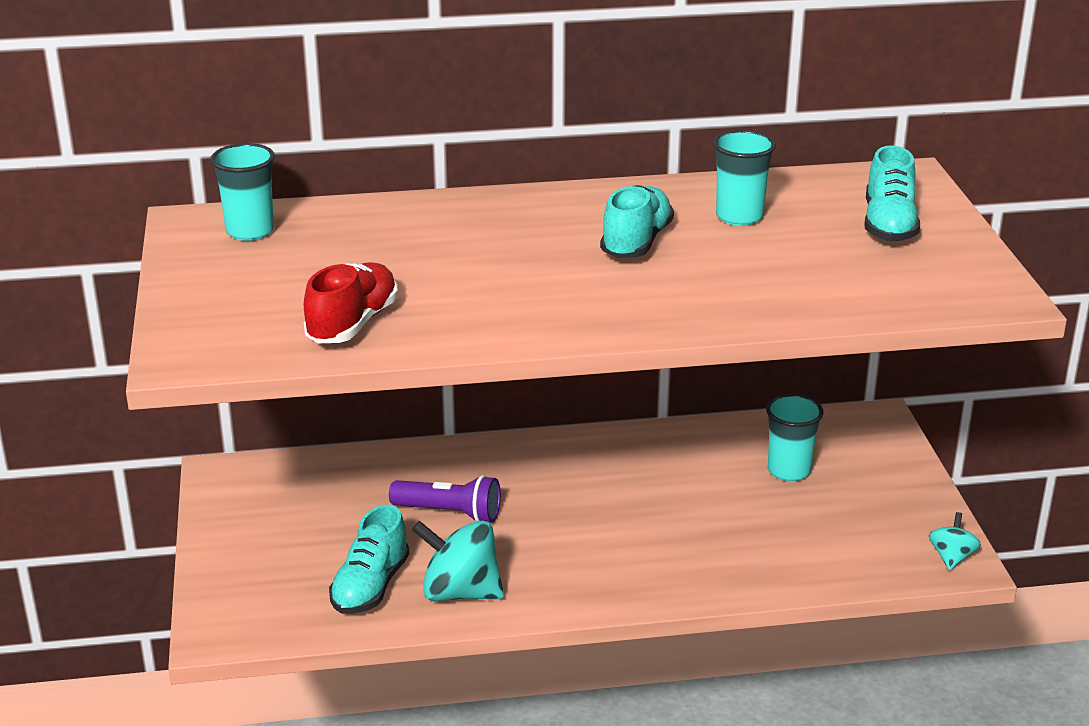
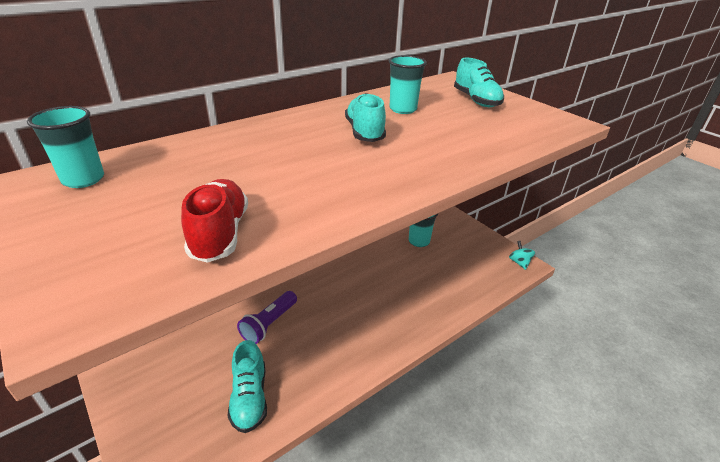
camera: 30 degrees left, 5 degrees up
purple flashlight [389,475,501,523] -> purple flashlight turned 135 degrees clockwise [237,291,297,344]
turquoise spinning top [412,520,504,601] -> none

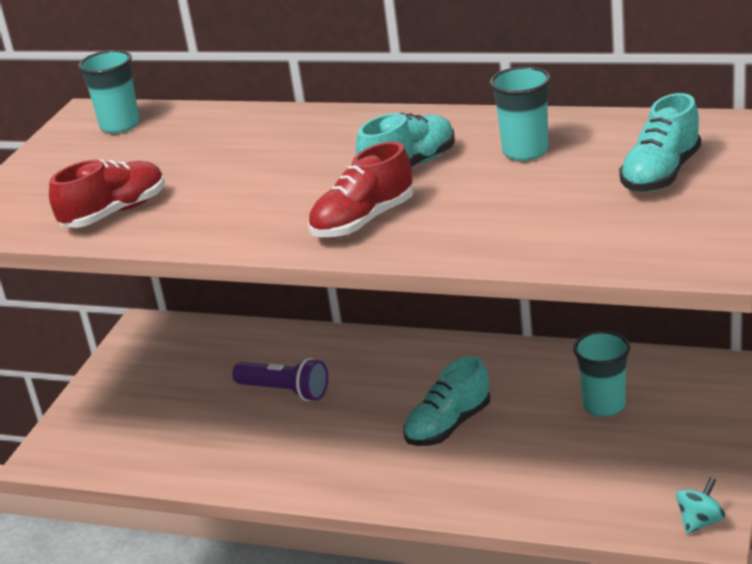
camera: 60 degrees right, 5 degrees down
turquoise shoe [228,340,267,433] -> turquoise shoe moved to [404,356,490,446]
purple flashlight [237,291,297,344] -> purple flashlight turned 150 degrees counterclockwise [232,358,328,401]
none -> red shoe [308,142,414,238]

